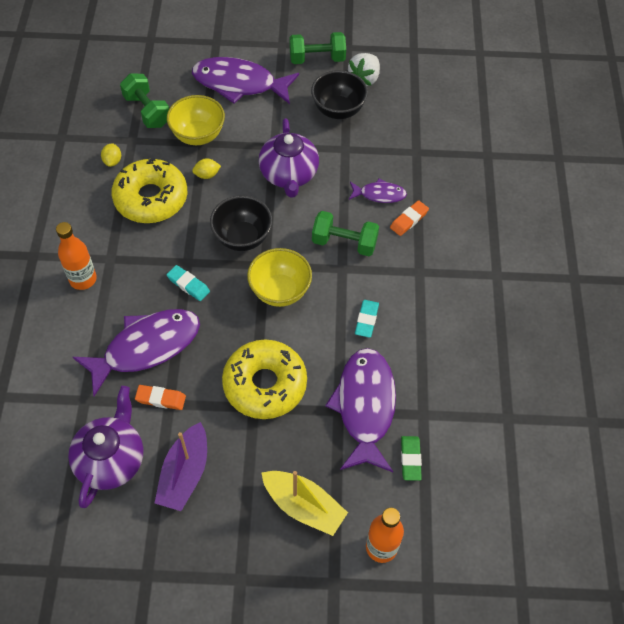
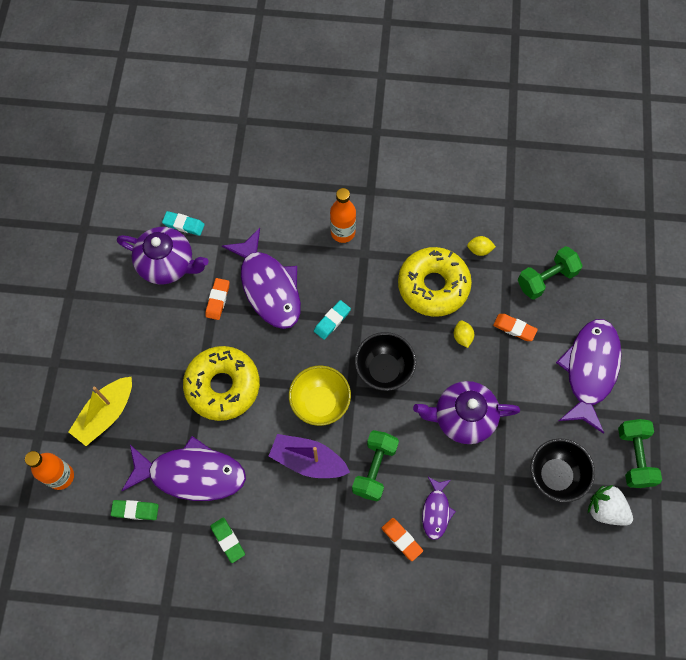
camera: 95 degrees right, 10 degrees up
purple boat [155,422,207,511] -> purple boat moved to [269,434,350,478]
yellow bowl [167,95,225,145] -> orange eraser [493,314,538,341]
turquoise eraser [355,300,379,338] -> turquoise eraser moved to [162,211,205,236]
none -> green eraser [210,517,245,563]

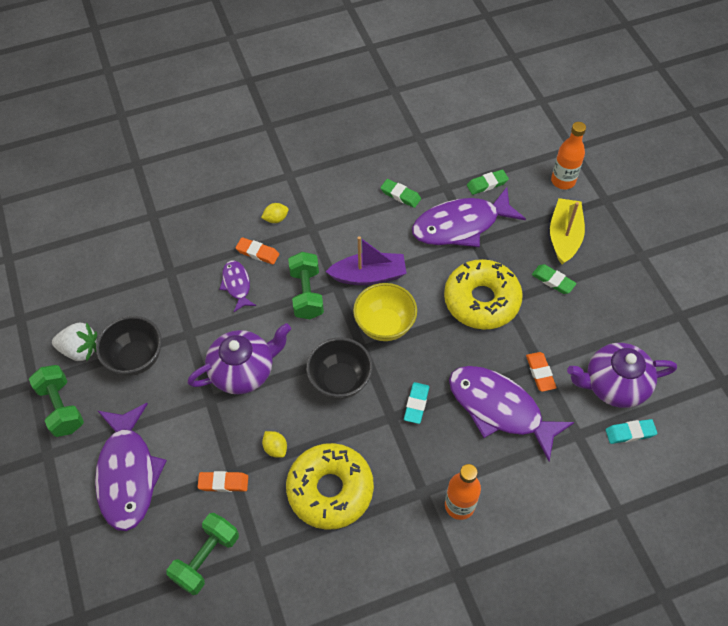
camera: 155 degrees right, 10 degrees down
yellow lemon [467,236,496,256] -> yellow lemon moved to [261,203,289,223]
none -> green eraser [532,264,577,294]

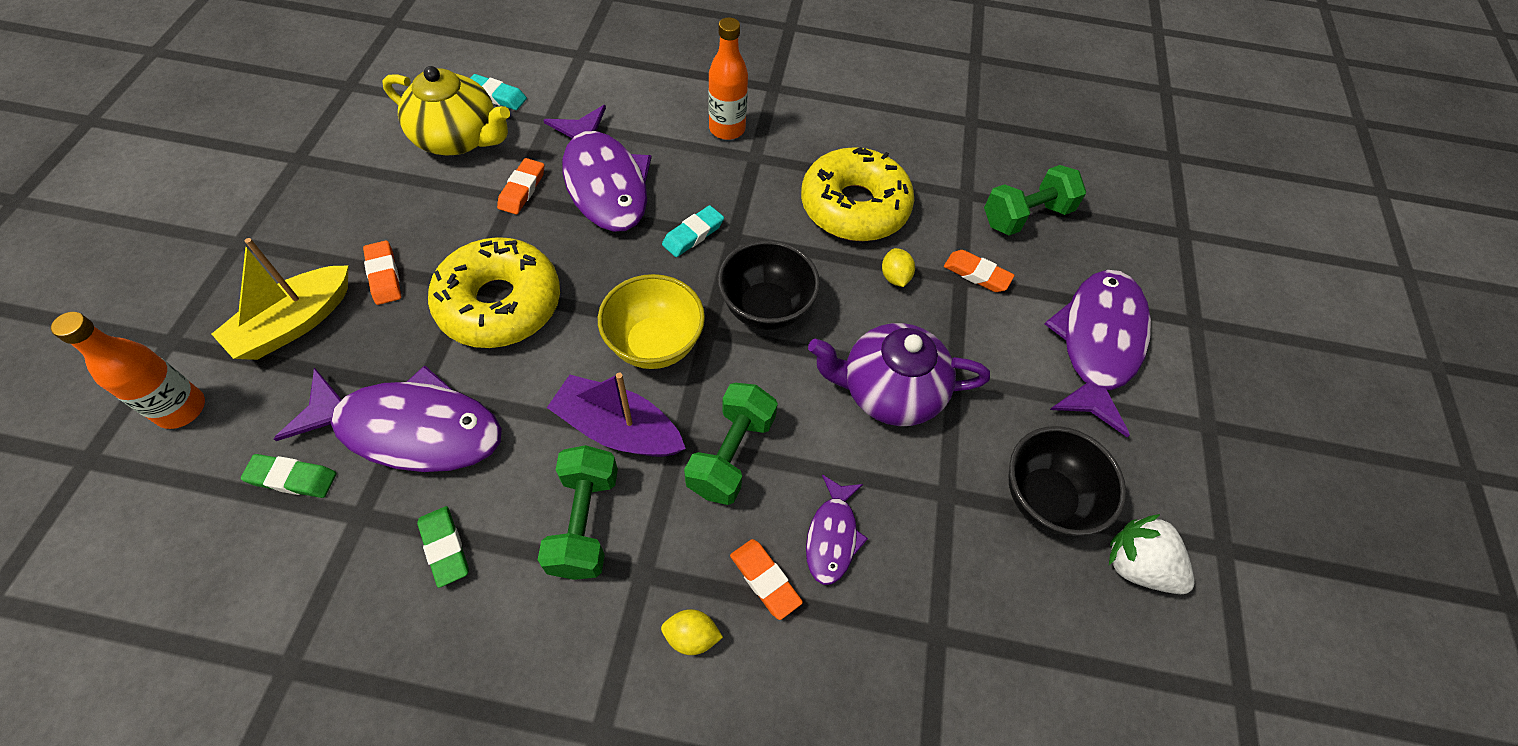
camera: 155 degrees left, 0 degrees up
green dumbbell [29,365,84,437] -> green dumbbell moved to [538,445,618,580]
green eraser [532,264,577,294] -> orange eraser [363,240,401,305]
purple teapot [567,343,677,408] -> yellow teapot [382,66,510,155]

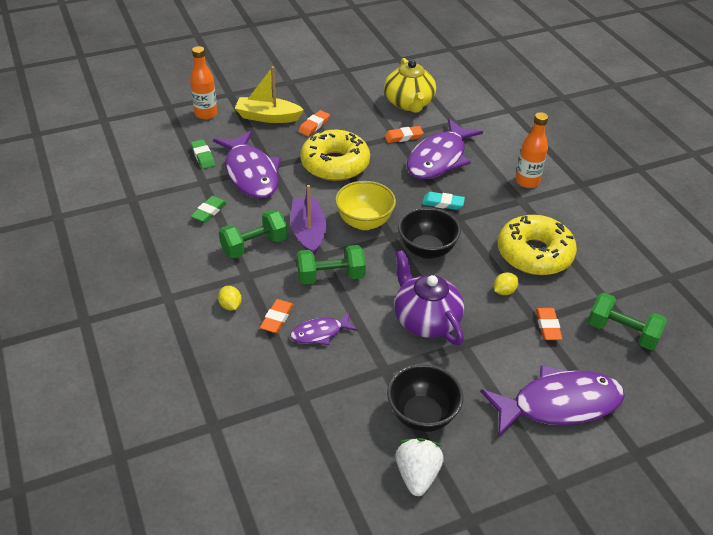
camera: 60 degrees right, 15 degrees down
turquoise eraser [470,74,527,110] -> none

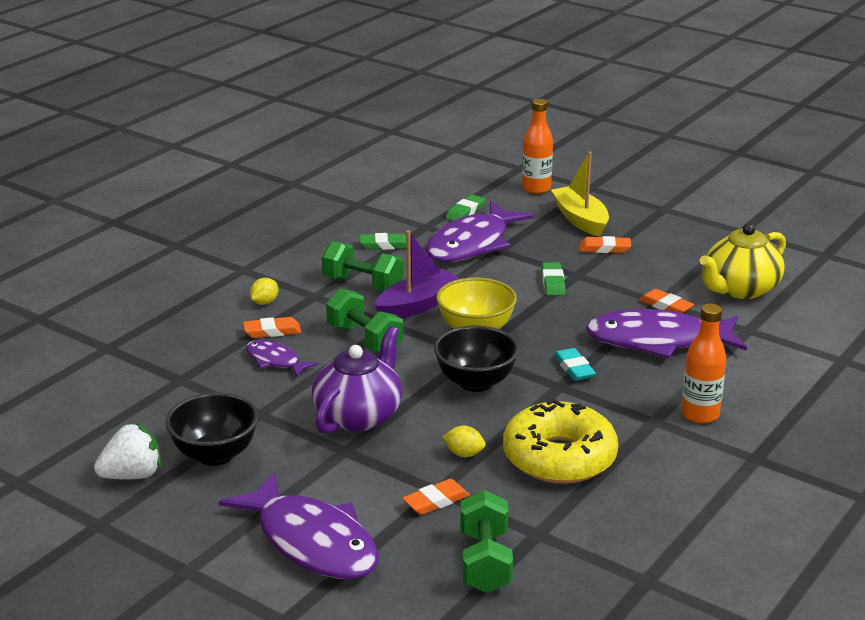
camera: 60 degrees right, 15 degrees down
yellow donut [300,129,370,181] -> green eraser [542,262,565,295]

